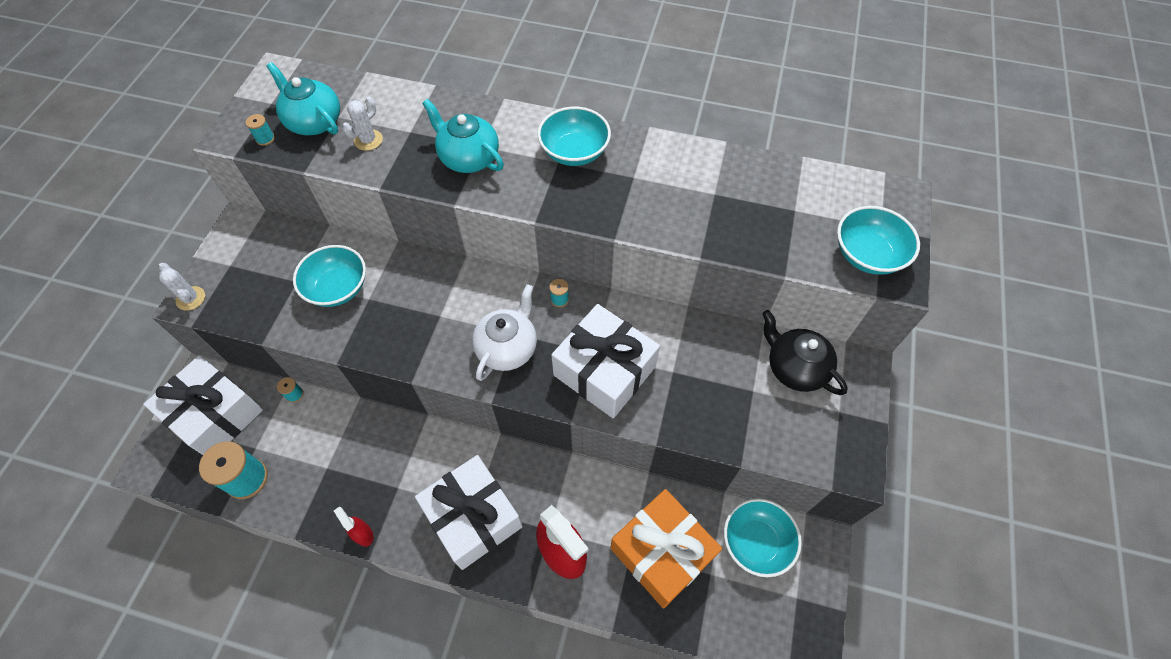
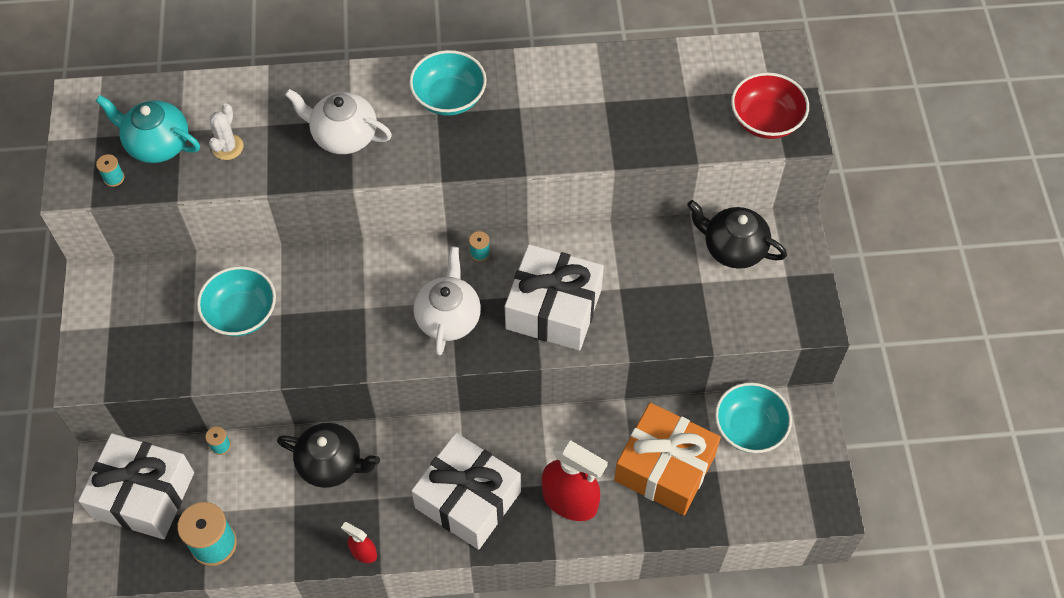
camera: 20 degrees left, 0 degrees up
white cactus [159,263,205,311] -> none
turquoise teapot [422,99,504,173] -> white teapot [285,89,392,154]
turquoise bowl [837,206,920,275] -> red bowl [731,72,809,139]
none -> black teapot [277,423,380,488]

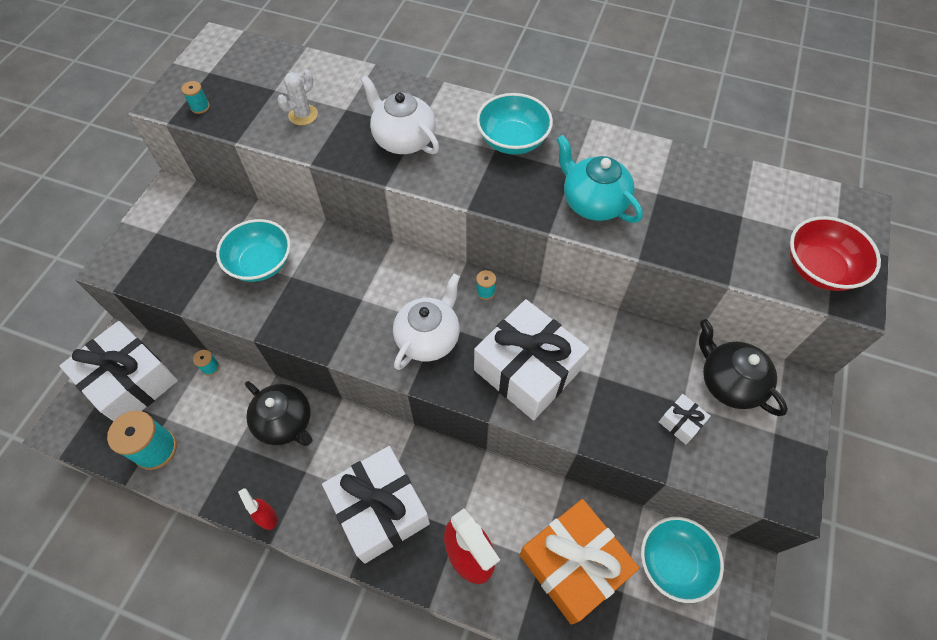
camera: 25 degrees right, 0 degrees up
turquoise teapot [96,95,200,163] -> turquoise teapot moved to [556,135,643,223]
none -> white gift [659,394,711,444]

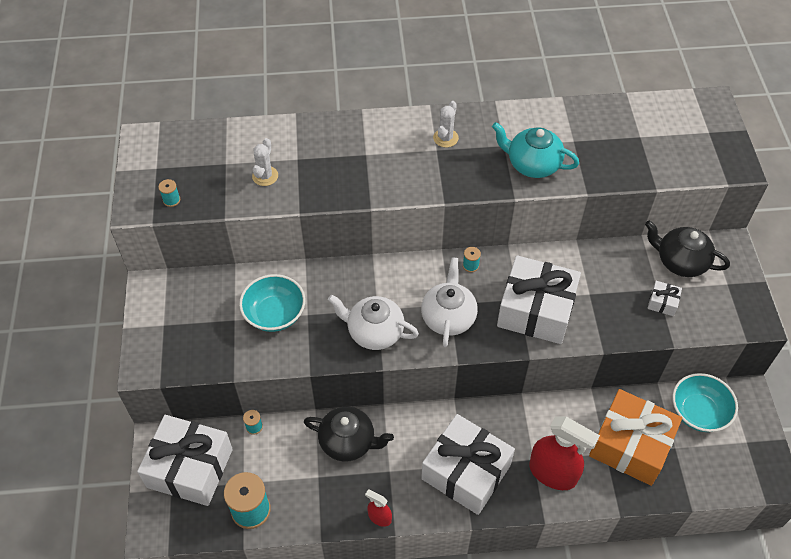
camera: 25 degrees left, 5 degrees down
white teapot [360,75,439,154] -> white teapot moved to [328,295,419,350]
turquoise bowl [476,93,553,154] -> white cactus [433,101,459,147]
red bowl [790,216,881,291] -> none

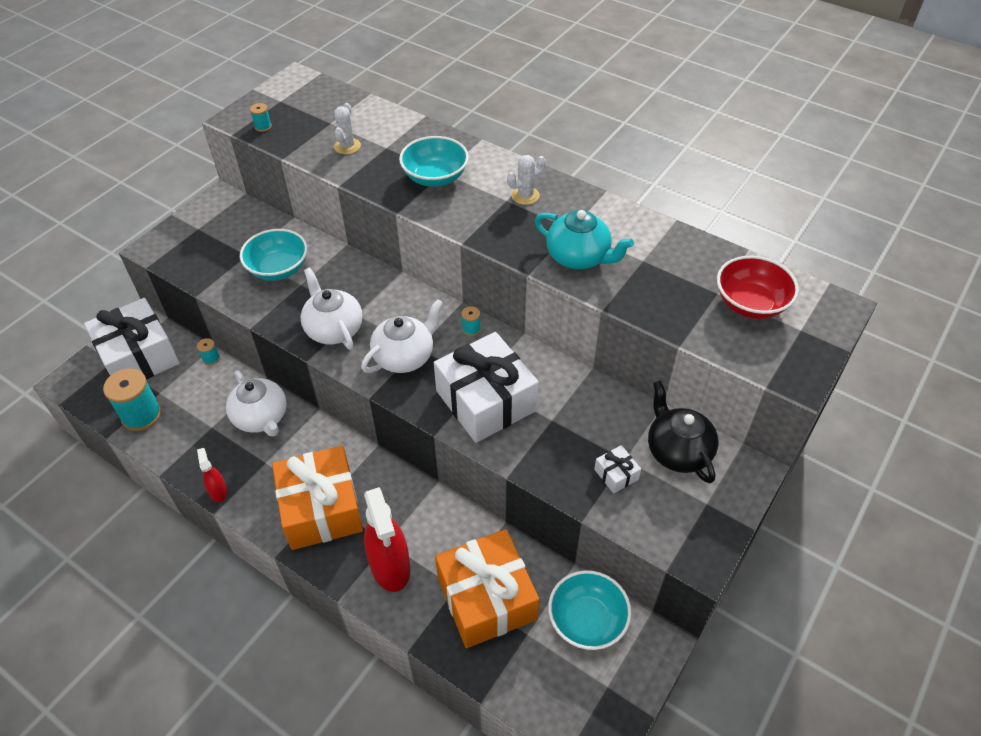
camera: 40 degrees right, 5 degrees down
white cactus [252,138,278,186] -> white cactus turned 45 degrees counterclockwise [334,103,361,154]
black teapot [304,406,394,462] -> white teapot [226,370,287,437]
white gift [421,414,515,515] -> orange gift [272,446,363,550]
turquoise teapot [492,122,579,178] -> turquoise teapot turned 150 degrees clockwise [535,210,634,269]
none -> turquoise bowl [399,136,469,187]
none -> red bowl [717,256,799,319]

